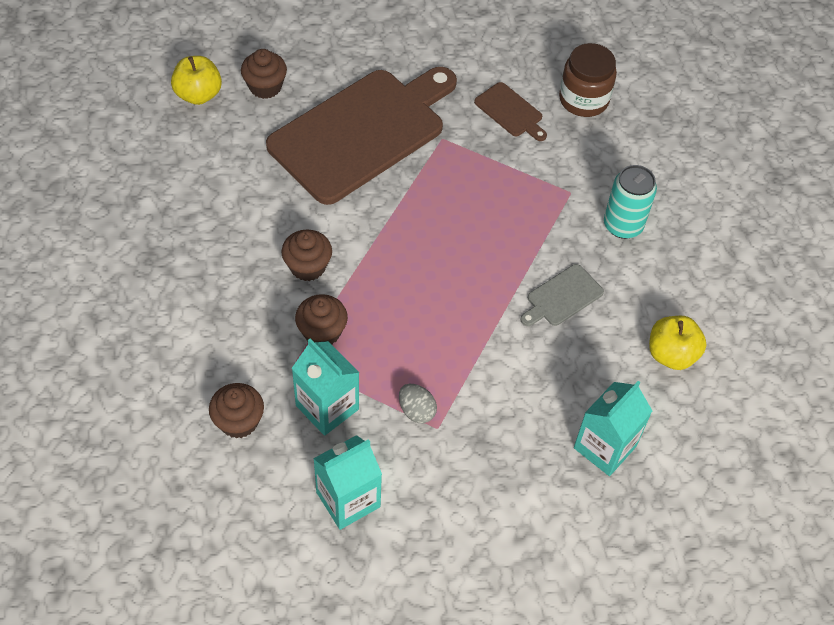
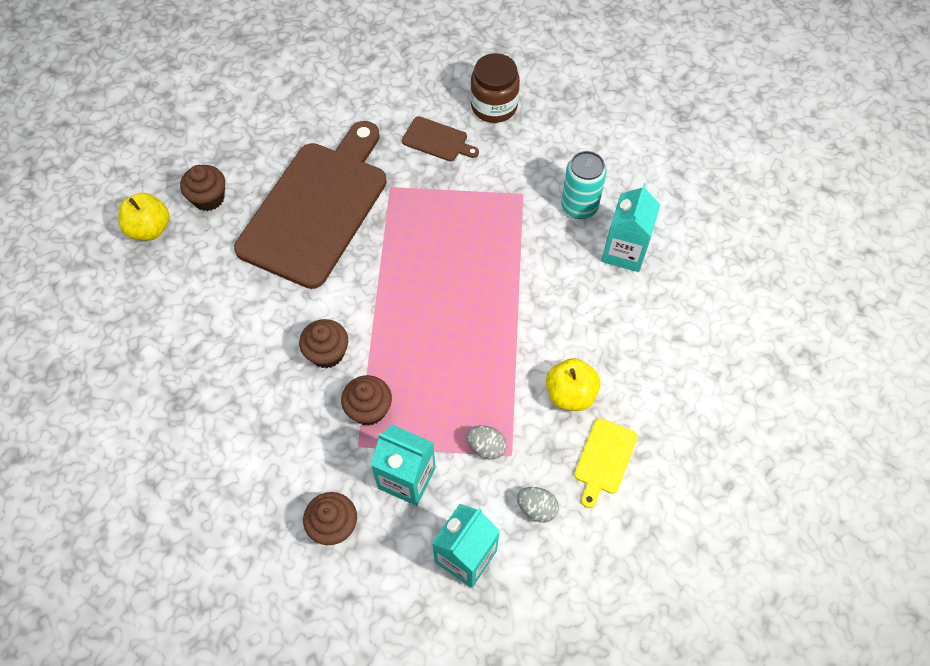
camera: 20 degrees left, 5 degrees up
grey cutting board [520,264,604,326] -> none
turquoise carton [574,381,652,476] -> turquoise carton moved to [602,183,660,272]
yellow apple [649,316,706,370] -> yellow apple moved to [546,358,600,411]
none -> grey egg [517,487,559,523]
none -> yellow cutting board [574,418,637,508]

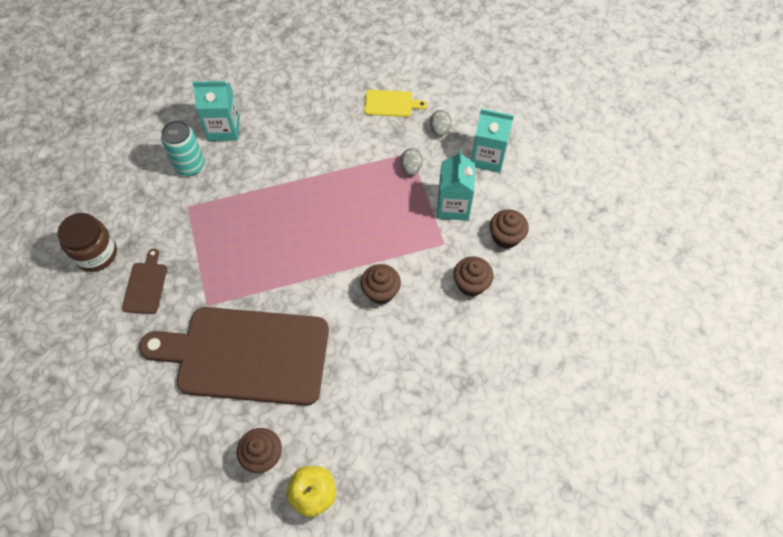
camera: 110 degrees left, 0 degrees up
brown cupcake [341,375,392,426] -> brown cupcake moved to [453,256,494,297]
yellow apple [546,358,600,411] -> none

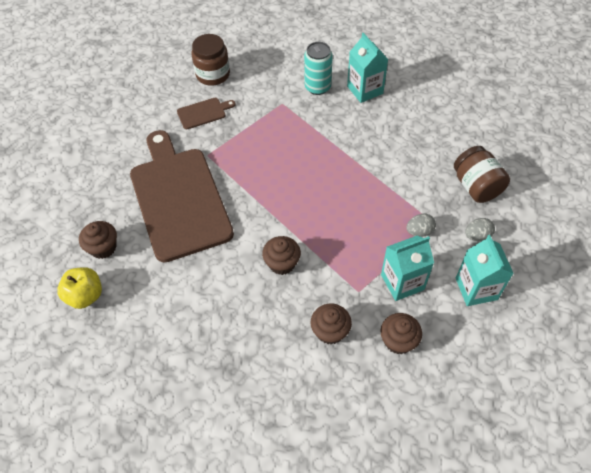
camera: 65 degrees right, 5 degrees down
yellow cutting board [364,90,427,117] -> brown jar [454,146,510,203]

